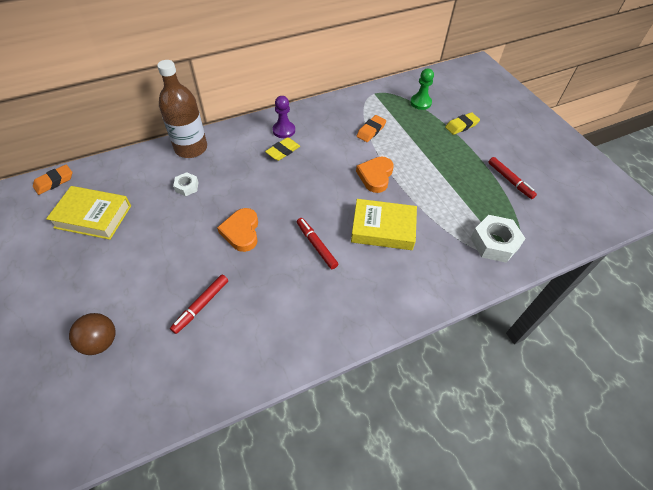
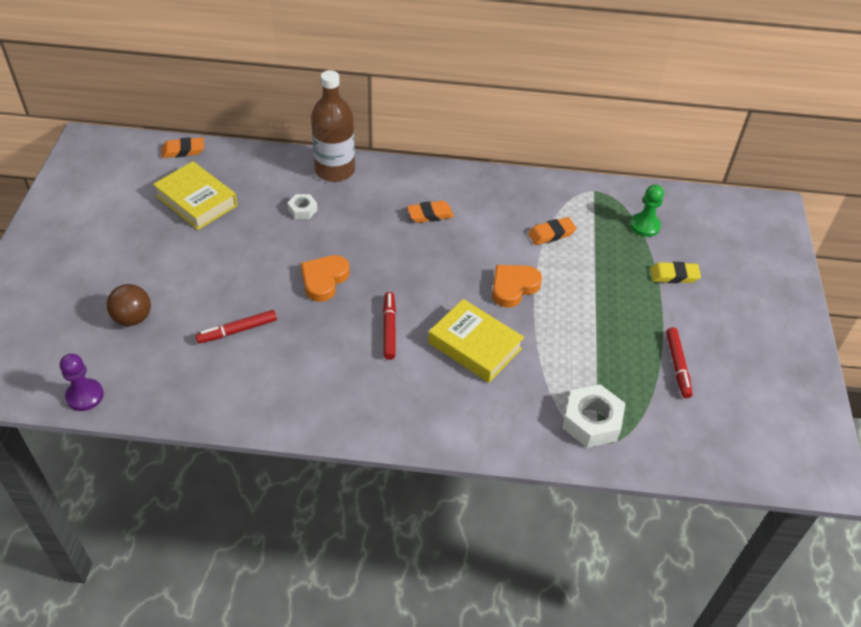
camera: 30 degrees right, 5 degrees down
yellow eraser [265,137,300,161] -> orange eraser [407,201,454,223]
purple pawn [272,96,295,138] -> purple pawn moved to [60,354,104,411]

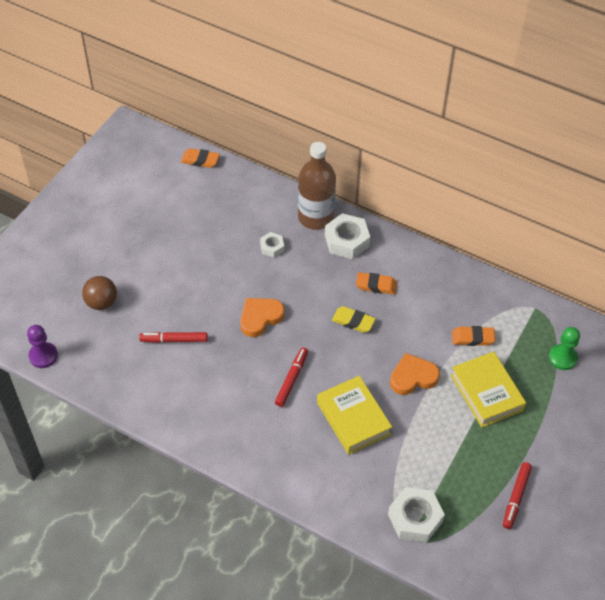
camera: 25 degrees right, 5 degrees up
yellow book [153,161,237,230] -> yellow book moved to [451,351,526,428]
yellow eraser [650,262,701,283] -> yellow eraser moved to [332,306,376,333]
none -> white nut [325,213,370,259]

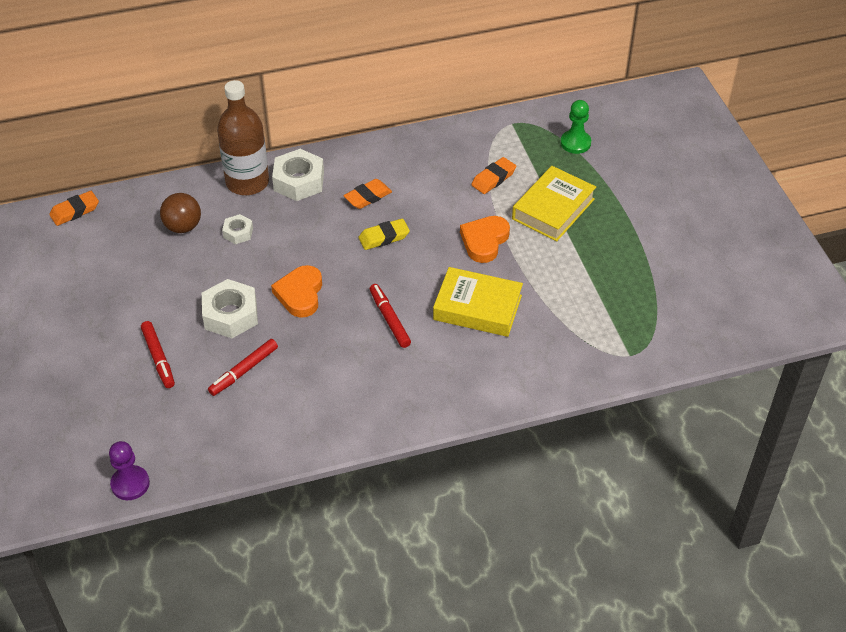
camera: 45 degrees left, 5 degrees down
brown ball [82,276,117,310] -> brown ball moved to [160,193,201,233]
white nut [388,487,445,543] -> white nut moved to [202,279,258,338]
yellow book [451,351,526,428] -> yellow book turned 75 degrees counterclockwise [512,166,596,241]
red marker [503,462,532,529] -> red marker moved to [141,321,175,388]

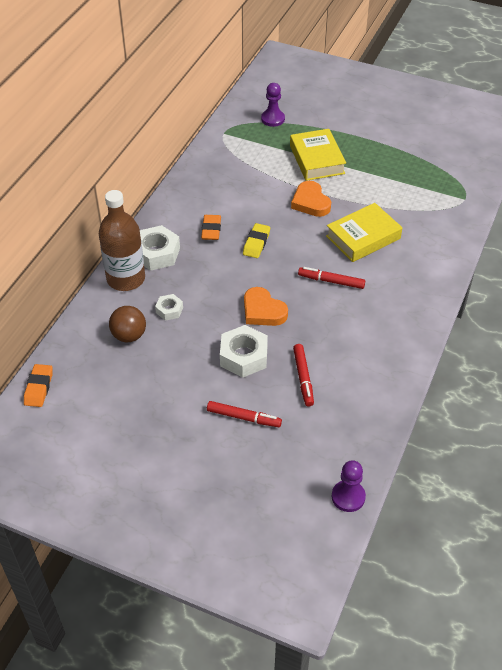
camera: 50 degrees left, 0 degrees up
orange eraser [471,157,516,194] -> none
green pawn [561,100,591,154] -> purple pawn [261,83,285,127]

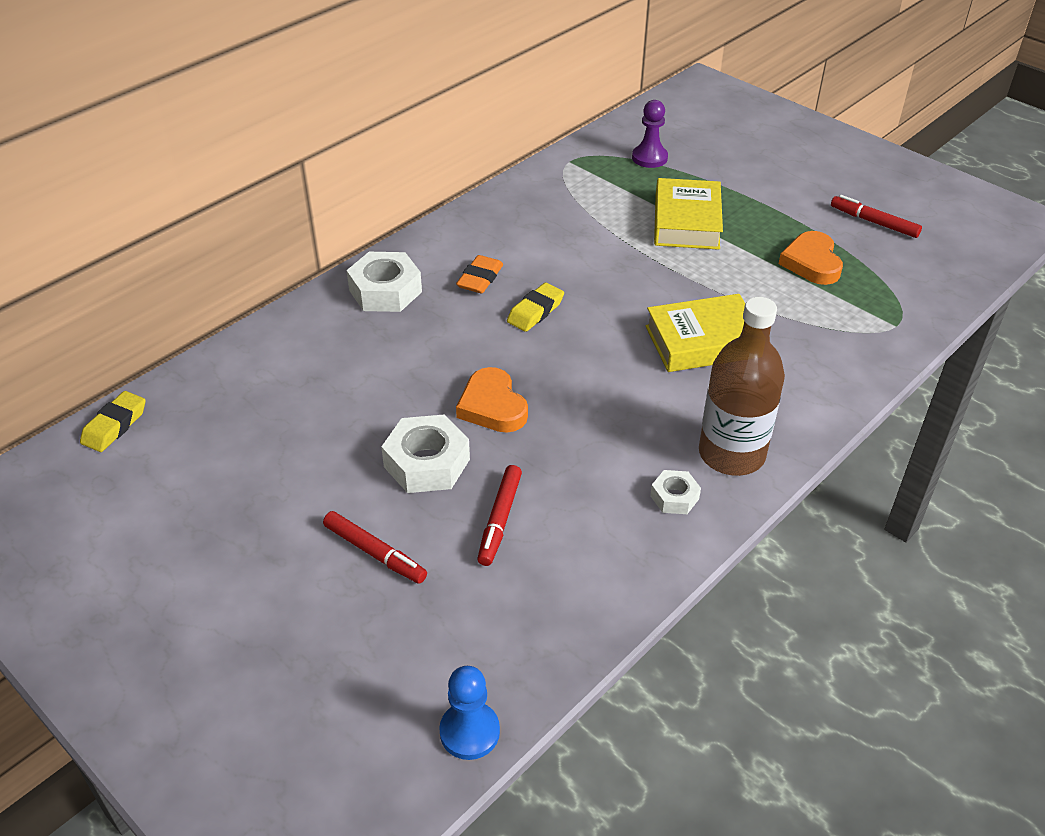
camera: 20 degrees right, 5 degrees down
orange eraser [24,364,53,407] -> yellow eraser [80,391,146,452]
brown bottle [99,190,145,291] -> brown bottle moved to [699,297,785,476]
brown ball [109,306,146,342] -> none
white nut [155,294,183,321] -> white nut moved to [650,470,701,514]
orange heart [291,181,331,217] -> orange heart moved to [778,231,843,285]
red marker [298,267,365,289] -> red marker moved to [831,195,922,238]
purple pawn [332,460,366,512] -> blue pawn [439,666,500,760]

